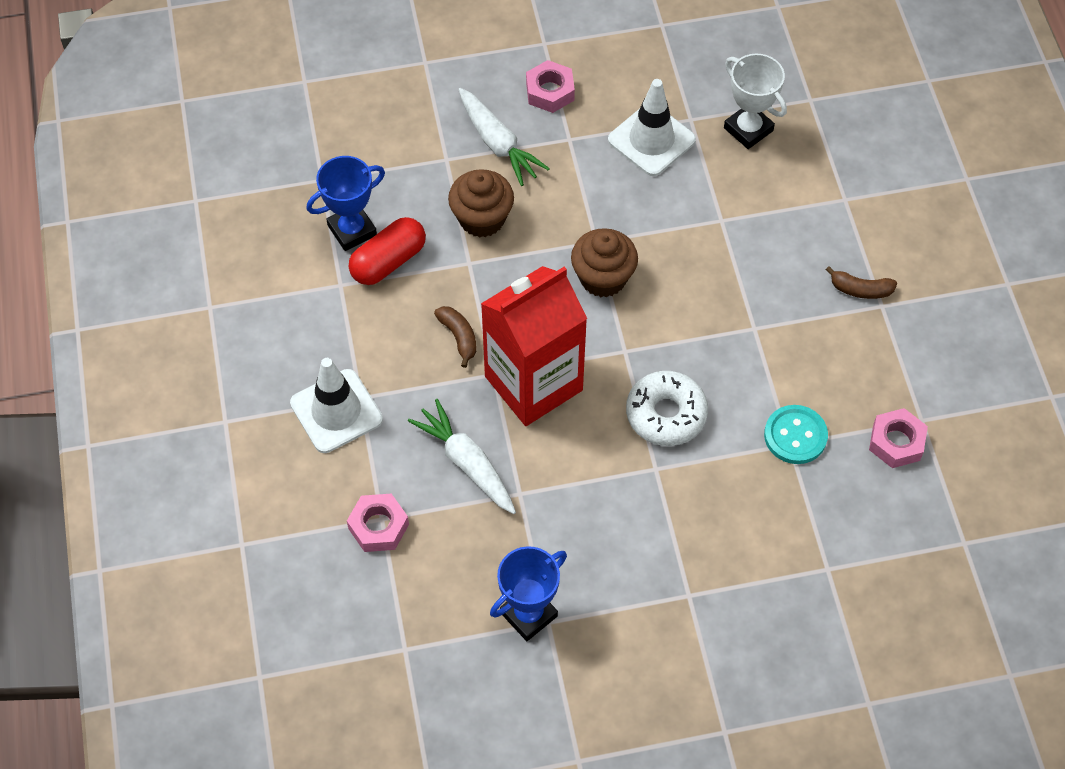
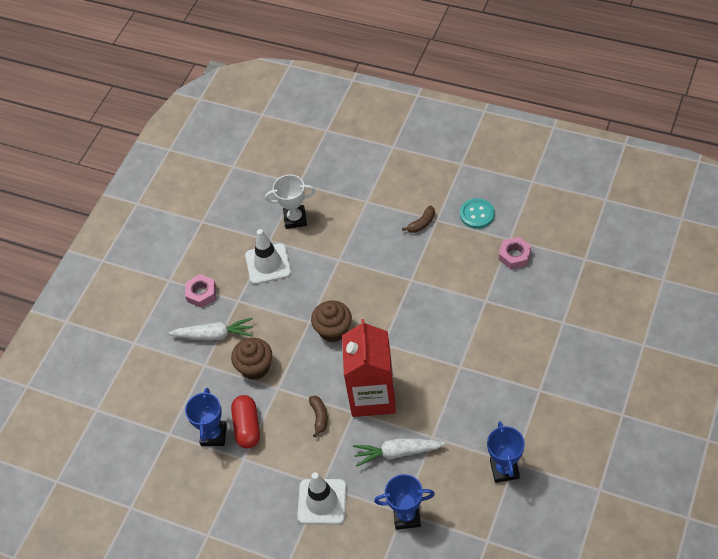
camera: 50 degrees left, 5 degrees down
pink nut [347,494,409,552] -> blue trophy [374,474,435,530]
brown banana [434,306,476,368] -> brown banana turned 75 degrees clockwise [309,396,328,438]
white donut [626,371,708,446] -> none
turquoise button [764,405,828,464] -> turquoise button moved to [460,198,495,229]

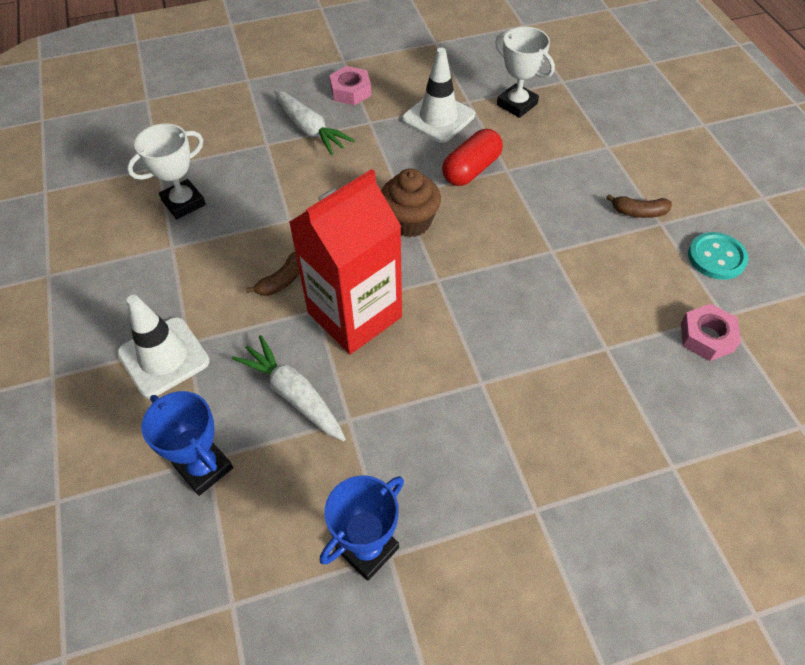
camera: 45 degrees right, 0 degrees up
blue trophy [185,388,227,446] -> white trophy [127,123,206,219]
brown cupcake [231,338,272,380] -> none
red capsule [231,395,260,449] -> red capsule moved to [442,129,503,186]

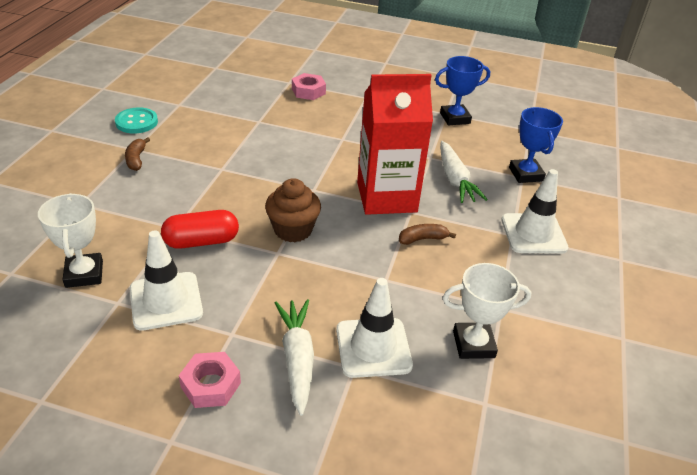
camera: 150 degrees left, 15 degrees down
brown banana [606,194,672,218] -> brown banana turned 135 degrees counterclockwise [125,137,150,171]
pink nut [681,304,741,361] -> pink nut moved to [292,73,326,100]
none -> white traffic cone [336,278,413,378]

